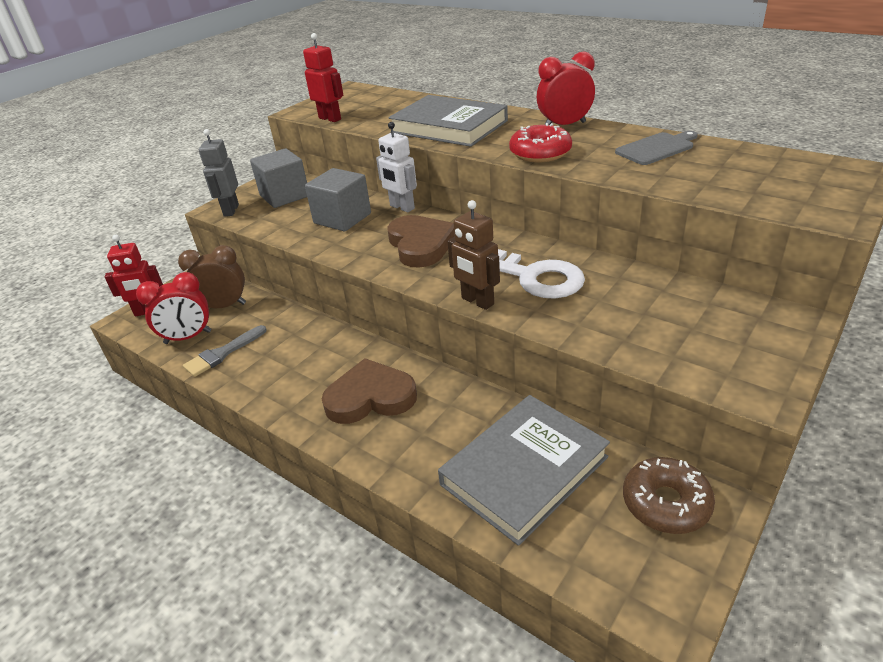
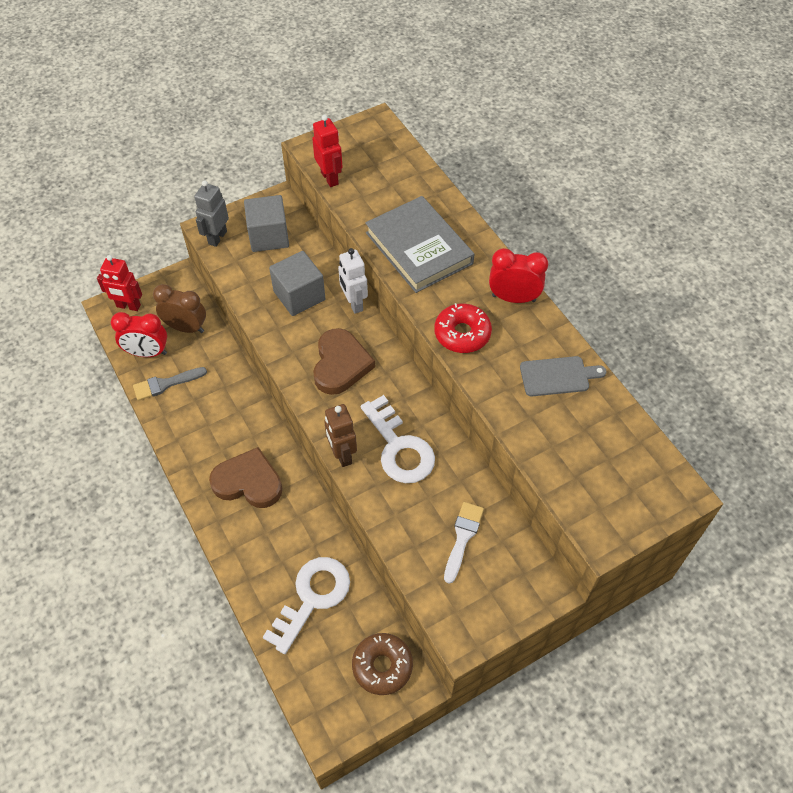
camera: 20 degrees right, 20 degrees up
grey book [438,395,610,546] -> white key [263,557,350,654]
none -> white brush [444,502,484,584]

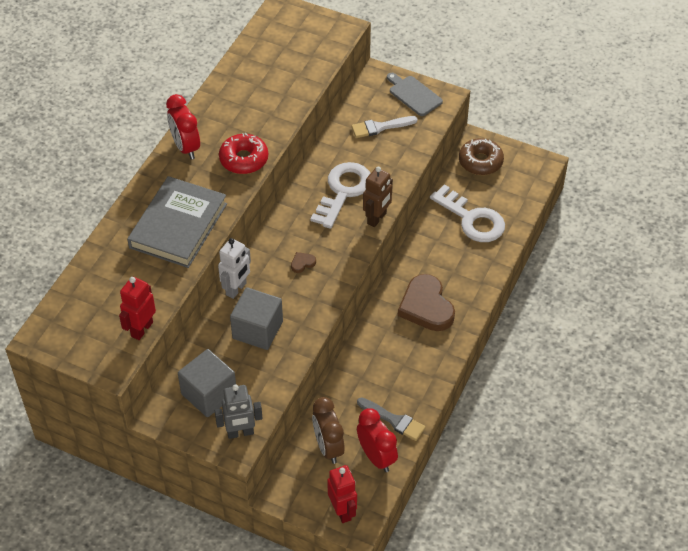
camera: 125 degrees left, 5 degrees down
white key [263,557,350,654] -> white key turned 135 degrees counterclockwise [430,184,505,242]
brown heart [313,328,375,395] -> brown heart [291,252,316,273], size x0.40
grey cutting board [520,356,607,396] -> grey cutting board moved to [387,73,443,116]

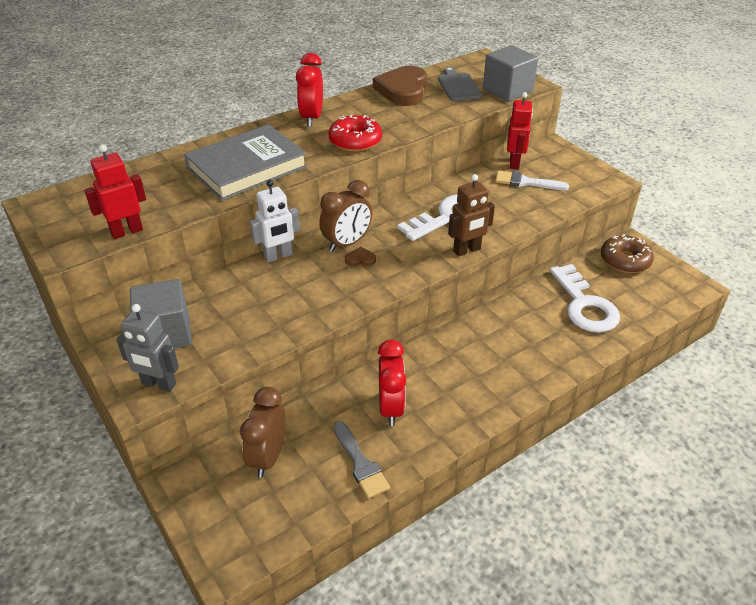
camera: 30 degrees right, 10 degrees down
grey cube [230,287,283,350] -> grey cube moved to [483,45,538,102]
red robot [327,465,357,523] -> red robot moved to [507,92,533,169]
red clock [357,408,398,472] -> red clock moved to [378,340,406,426]
grey cutting board [387,73,443,116] -> grey cutting board moved to [438,67,482,101]
brown heart [398,274,455,331] -> brown heart moved to [373,66,427,106]
none -> brown clock [319,180,372,252]

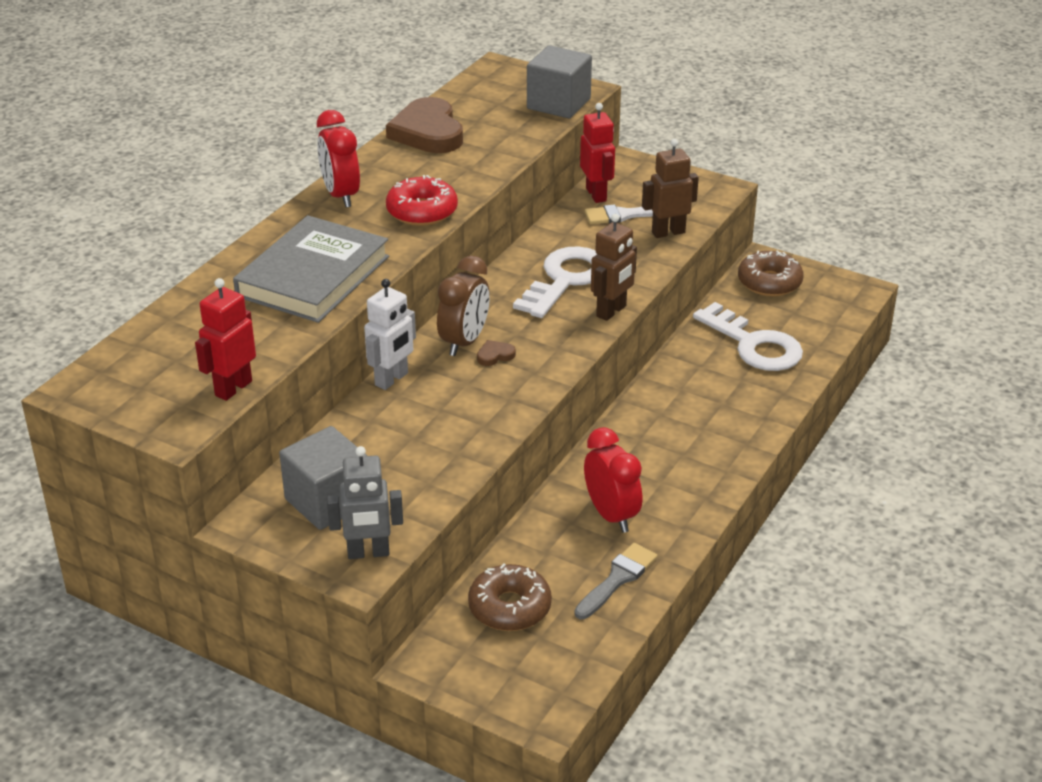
camera: 25 degrees left, 5 degrees down
brown clock [240,387,286,478] -> brown donut [468,563,552,631]
grey brush [334,421,390,499] -> grey brush turned 90 degrees counterclockwise [574,543,657,619]
grey cutting board [438,67,482,101] -> none
none -> brown robot [642,139,699,238]

